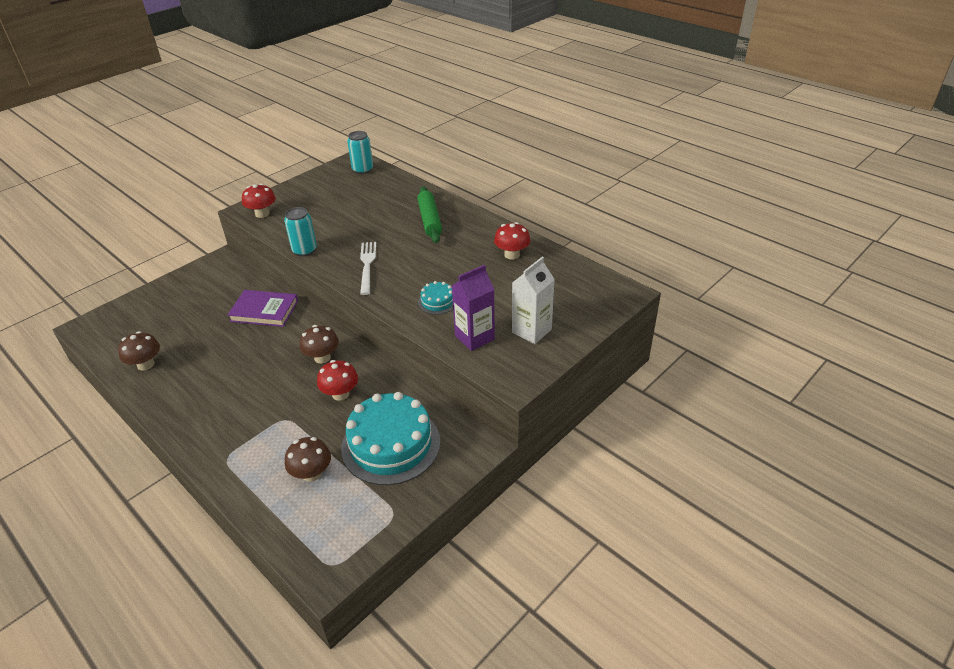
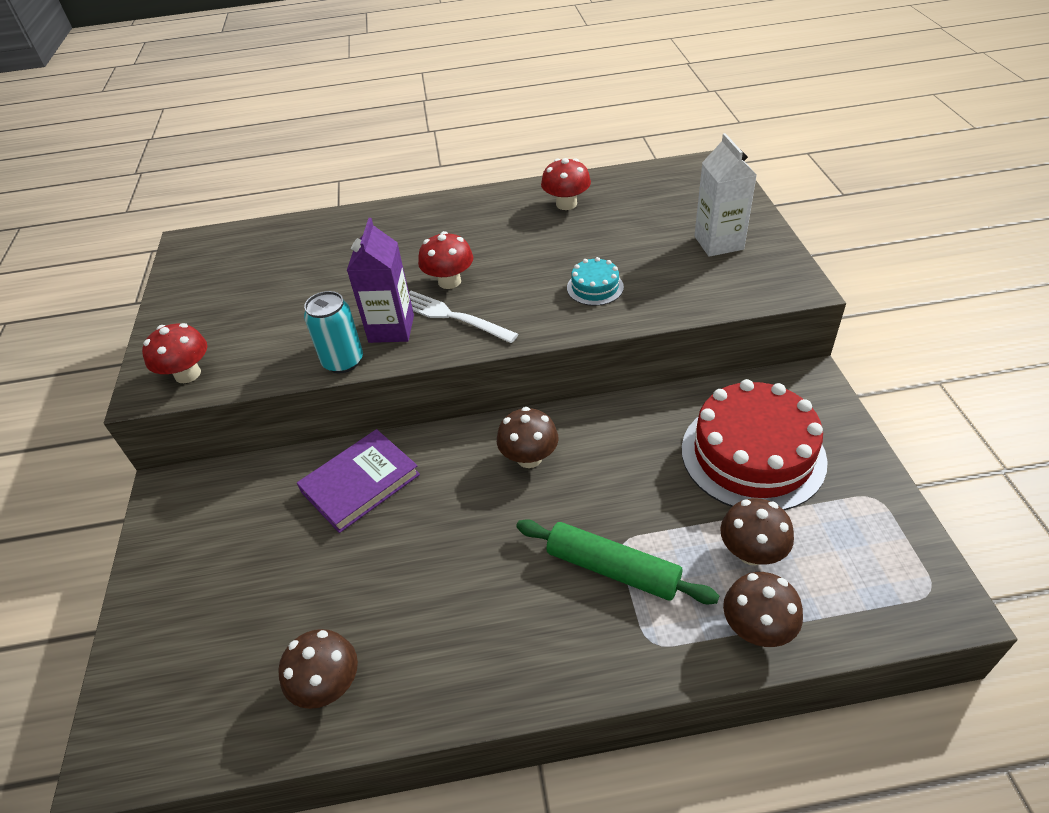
camera: 50 degrees left, 5 degrees up
red mushroom [317,360,358,401] -> red mushroom moved to [418,231,473,289]
turquoise cake [341,392,440,485] -> red cake [682,379,828,510]
turquoise can [347,131,373,174] -> none
green rolling pin [417,186,442,243] -> green rolling pin moved to [516,519,719,604]
purple carton [452,265,495,351] -> purple carton moved to [347,218,414,343]
none -> brown mushroom [723,572,803,647]

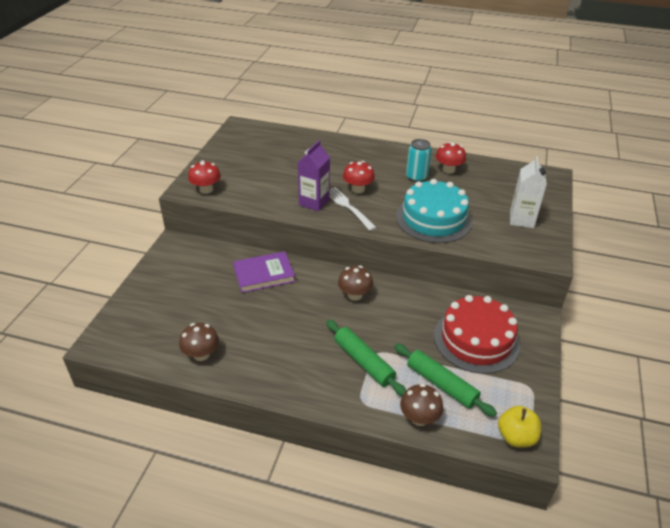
camera: 20 degrees right, 5 degrees down
turquoise can [304,291,363,373] -> turquoise can moved to [406,139,432,182]
turquoise cake [567,257,624,306] -> turquoise cake [396,179,472,243], size x2.24
brown mushroom [720,498,794,565] -> green rolling pin [394,344,497,417]
none -> yellow apple [498,406,541,448]

